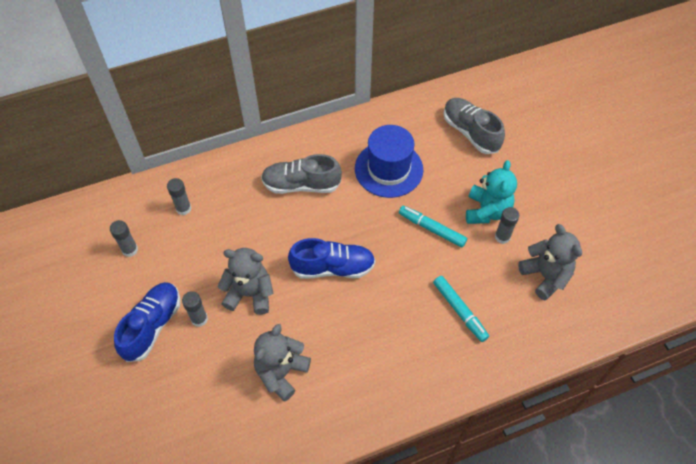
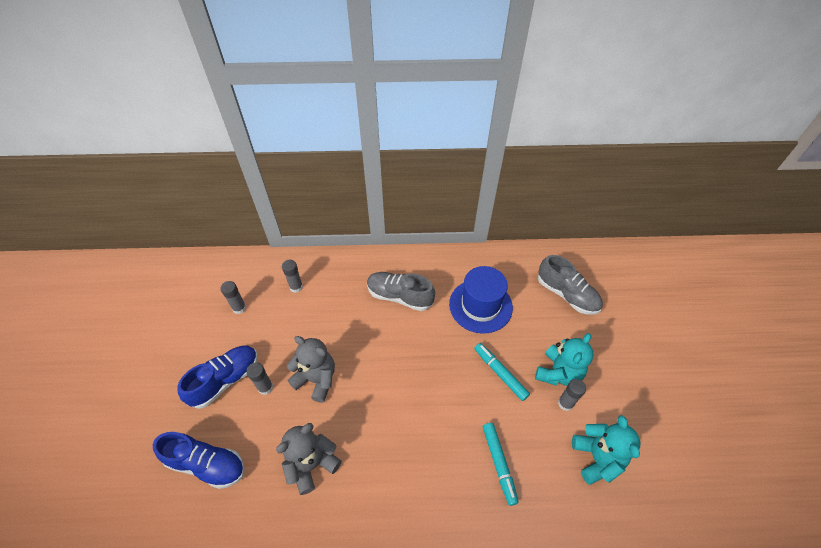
camera: 20 degrees right, 5 degrees down
blue shoe [288,238,376,279] -> blue shoe moved to [153,432,245,489]
grey shoe [444,98,505,154] -> grey shoe turned 150 degrees clockwise [538,255,603,315]
grey teddy bear [518,224,582,300] -> turquoise teddy bear [572,415,640,485]

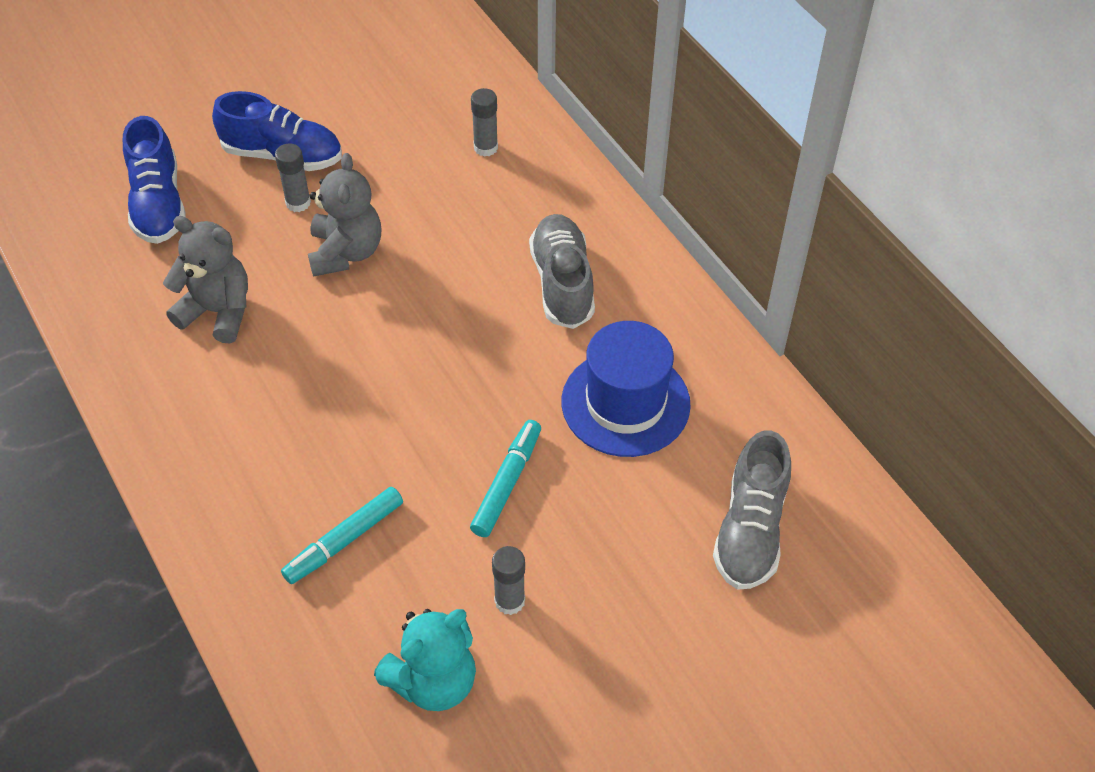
camera: 60 degrees right, 0 degrees up
grey glue stick [220,281,246,314] -> none
turquoise teddy bear [535,333,594,386] -> none

